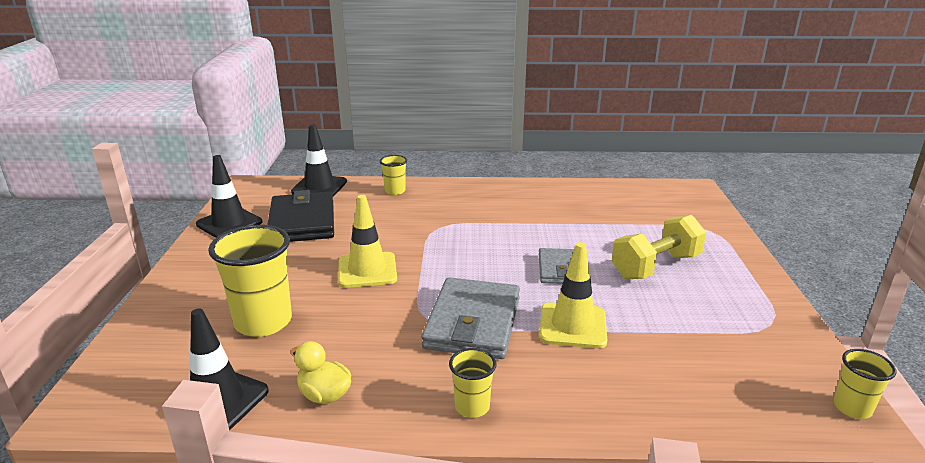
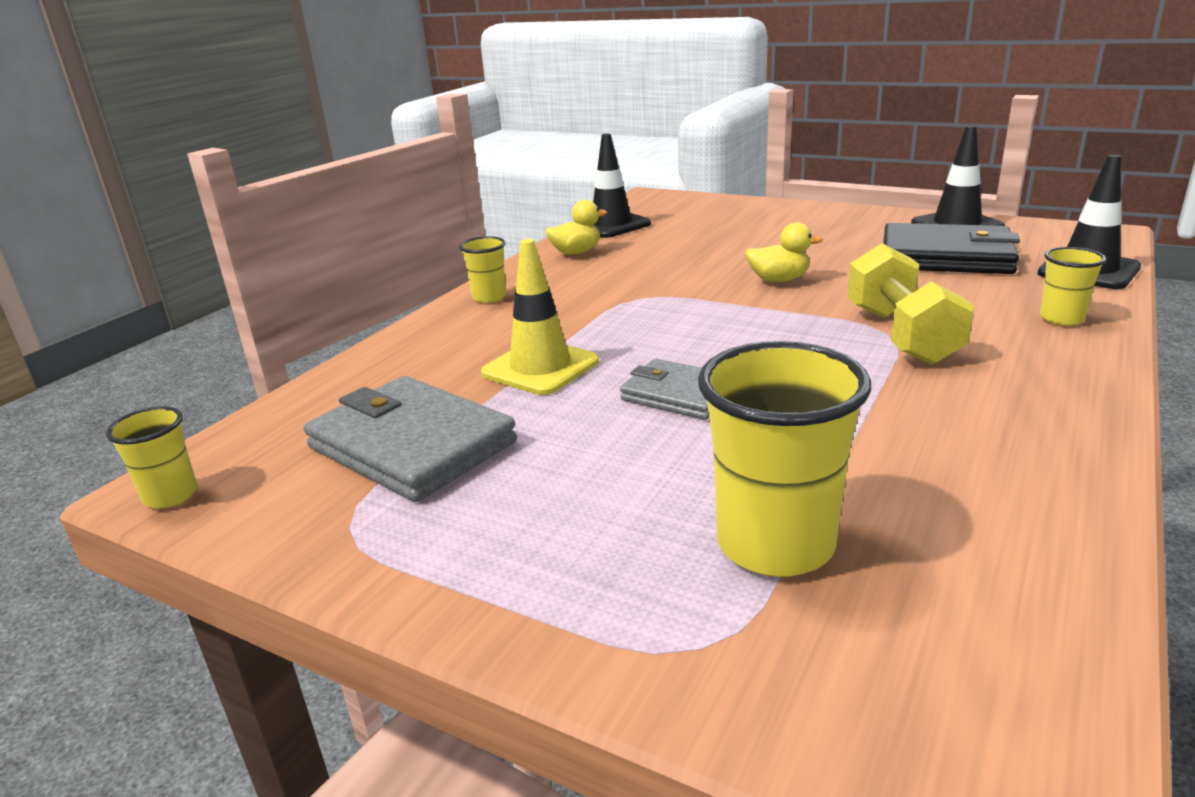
camera: 120 degrees right, 0 degrees up
yellow cup [208,225,292,337] -> yellow cup moved to [698,341,871,577]
yellow traffic cone [338,195,397,288] -> yellow duck [745,222,823,282]
grey wallet [421,277,520,359] -> grey wallet moved to [304,376,517,502]
yellow dumbbell [612,215,706,279] -> yellow dumbbell moved to [847,243,974,365]

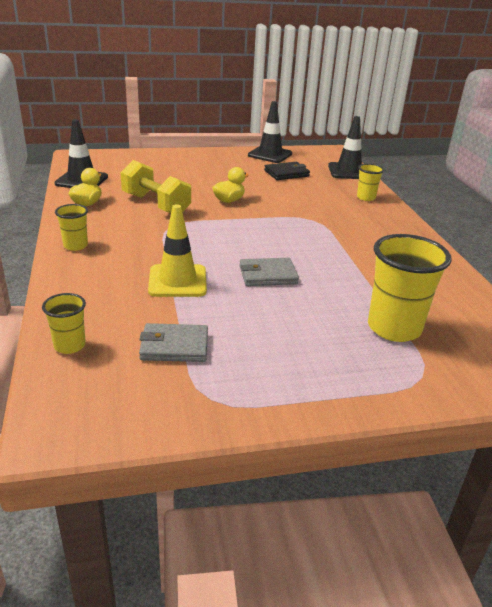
camera: 45 degrees left, 5 degrees up
yellow cup [106,406,197,508] -> yellow cup moved to [42,293,86,354]
grey wallet [304,376,517,502] -> grey wallet [139,323,208,362], size x0.59
yellow dumbbell [847,243,974,365] -> yellow dumbbell moved to [121,160,191,213]
black wallet [883,223,1020,274] -> black wallet [264,162,310,180], size x0.59

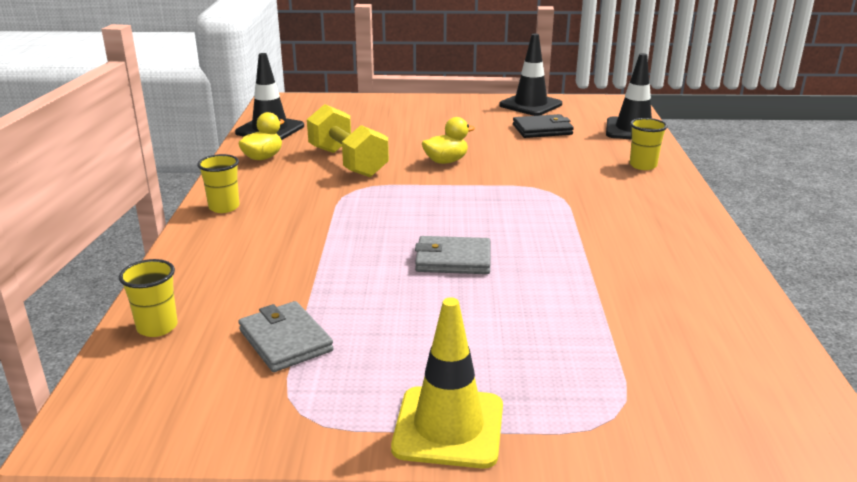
camera: 15 degrees right, 5 degrees down
grey wallet [139,323,208,362] -> grey wallet turned 45 degrees clockwise [238,301,334,372]
yellow traffic cone [148,204,207,297] -> yellow traffic cone moved to [391,298,503,469]
yellow cup [368,234,452,342] -> none

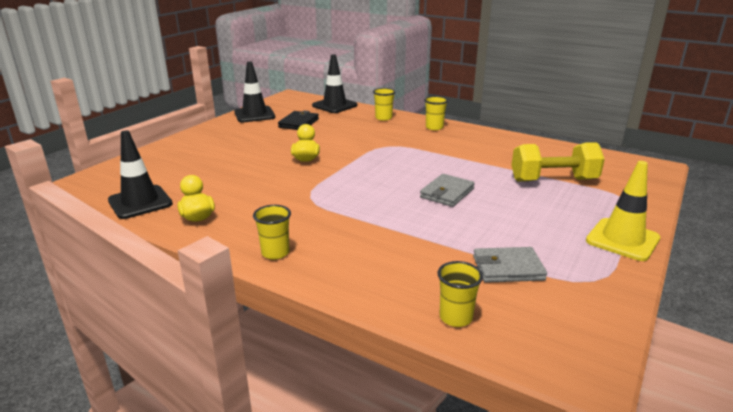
camera: 60 degrees left, 0 degrees up
yellow dumbbell [307,104,389,177] -> yellow dumbbell moved to [512,142,605,182]
none -> yellow cup [424,96,448,130]

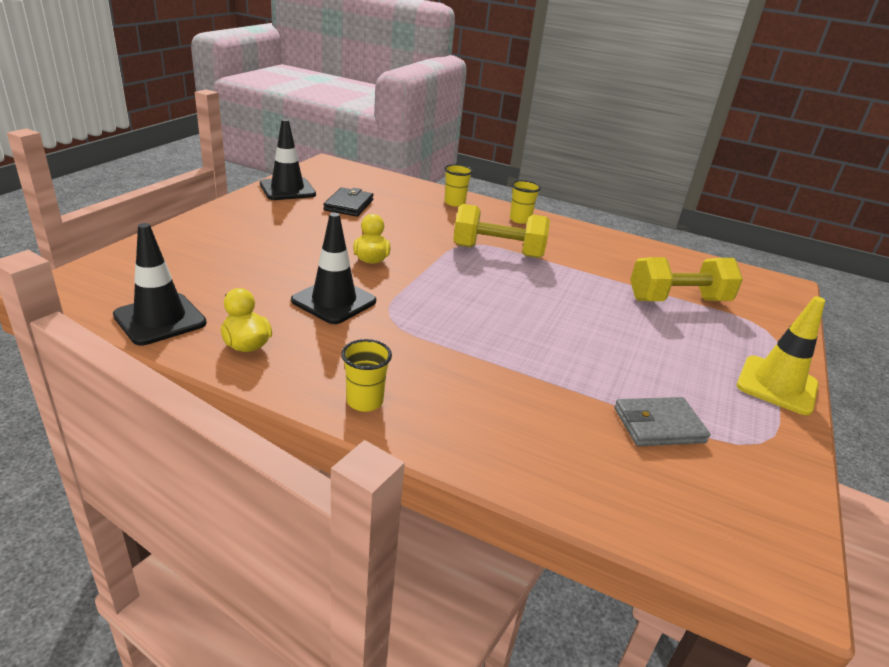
camera: 10 degrees left, 5 degrees up
black traffic cone [312,54,358,113] -> black traffic cone moved to [291,212,376,324]
grey wallet [420,174,475,207] -> none
yellow cup [437,261,483,327] -> none
none -> yellow dumbbell [453,204,550,258]

